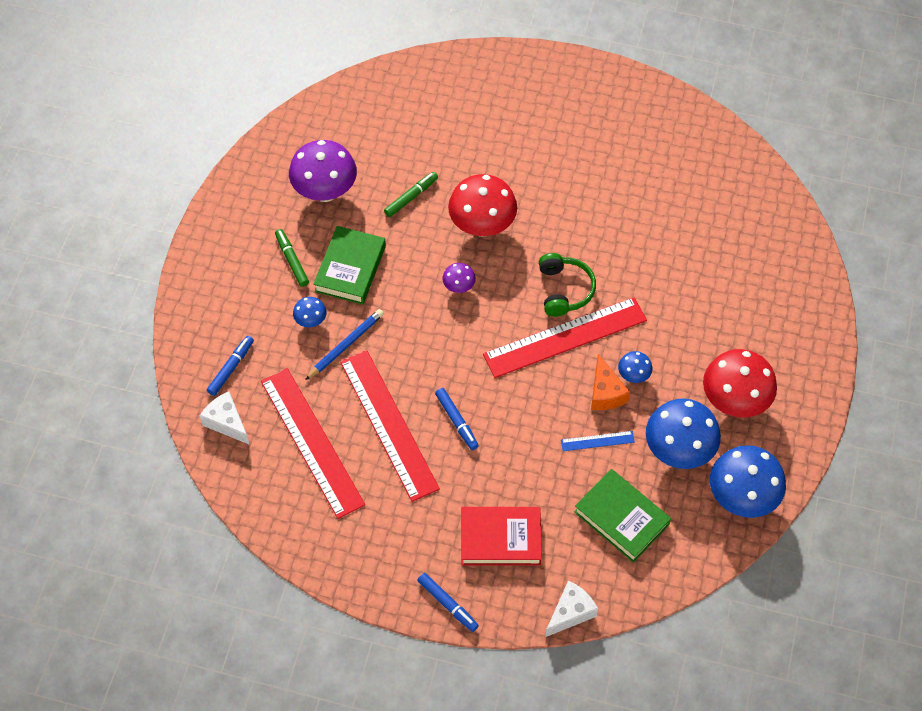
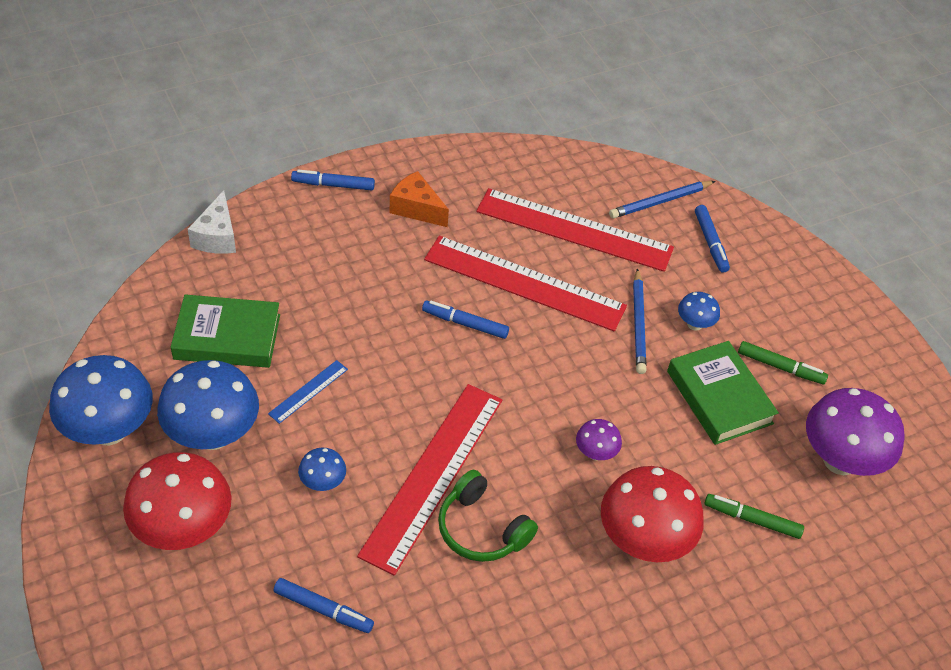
camera: 135 degrees right, 10 degrees down
white cheese [200,392,250,445] -> blue pencil [609,181,716,218]
green marker [384,172,438,217] -> green marker turned 105 degrees clockwise [704,494,804,539]
red book [461,507,542,566] -> none
orange cheese [591,354,630,410] -> orange cheese moved to [390,171,449,227]
none -> blue marker [274,578,374,633]

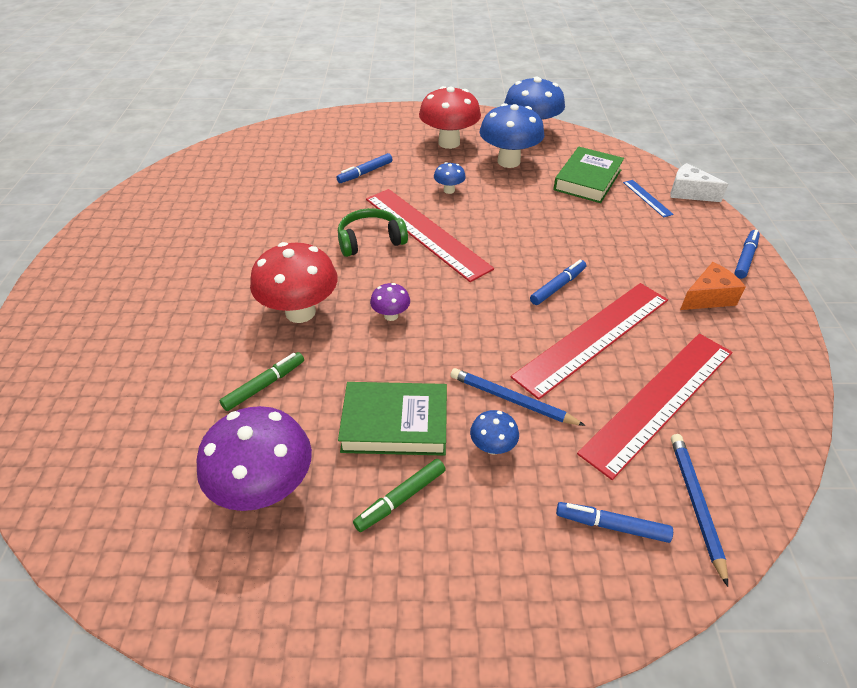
camera: 120 degrees right, 5 degrees down
blue ruler [268,360,348,424] -> blue ruler moved to [623,180,674,218]

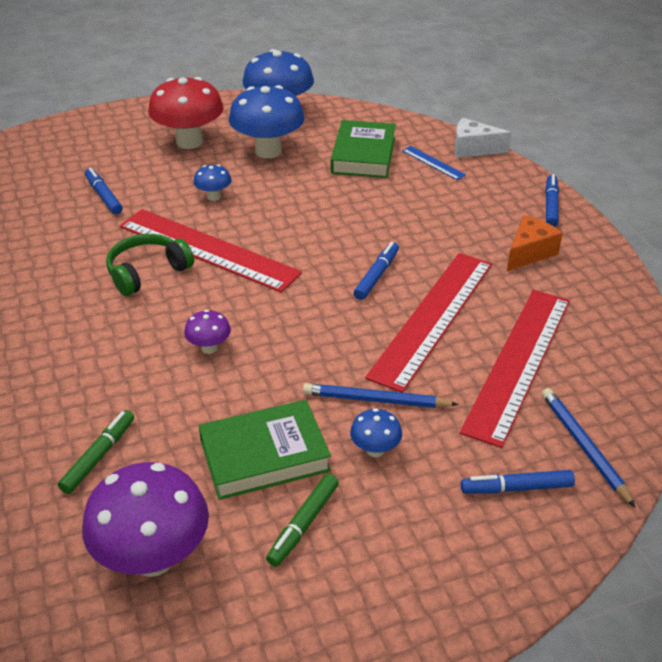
camera: 20 degrees left, 5 degrees down
red mushroom [250,242,338,323] -> none
blue marker [336,153,393,183] -> blue marker turned 120 degrees clockwise [85,167,123,214]

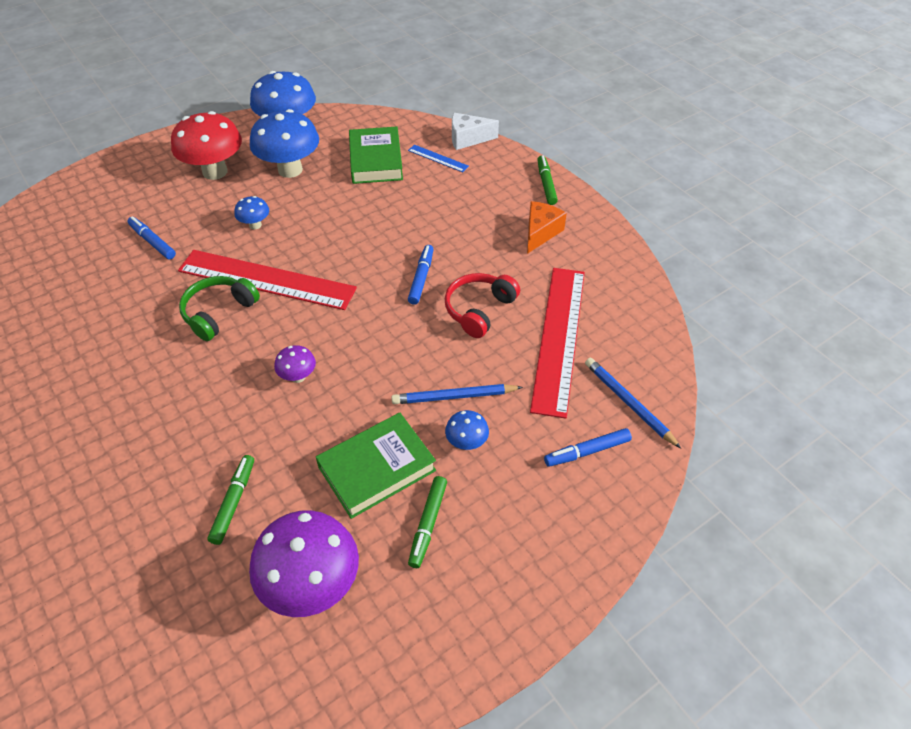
camera: 15 degrees left, 10 degrees up
red ruler [365,253,492,393] -> red headphones [445,273,520,338]
blue marker [545,174,559,227] -> green marker [537,155,558,205]

